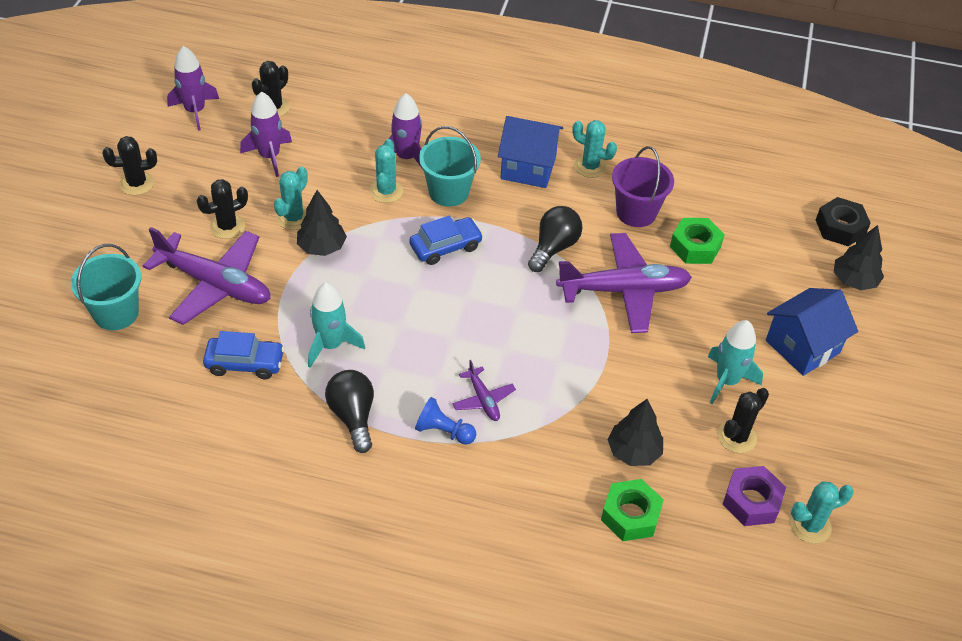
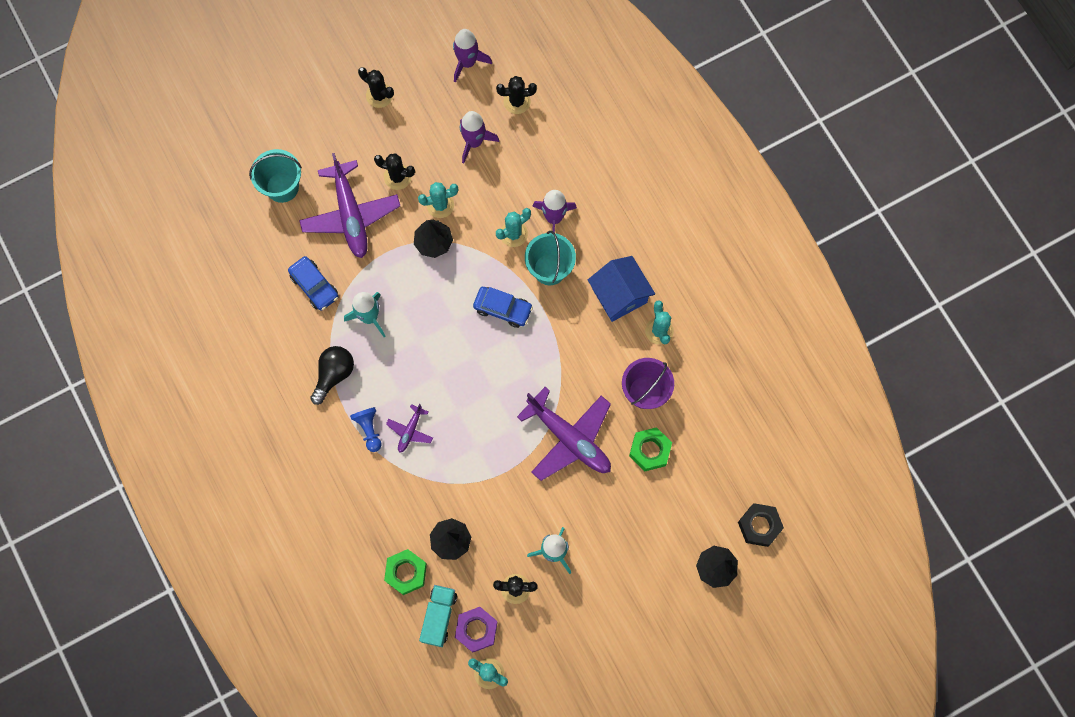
camera: 50 degrees right, 25 degrees up
black light bulb [528,206,582,272] -> none
blue house [766,288,858,376] -> none
none -> turquoise truck [419,585,457,647]

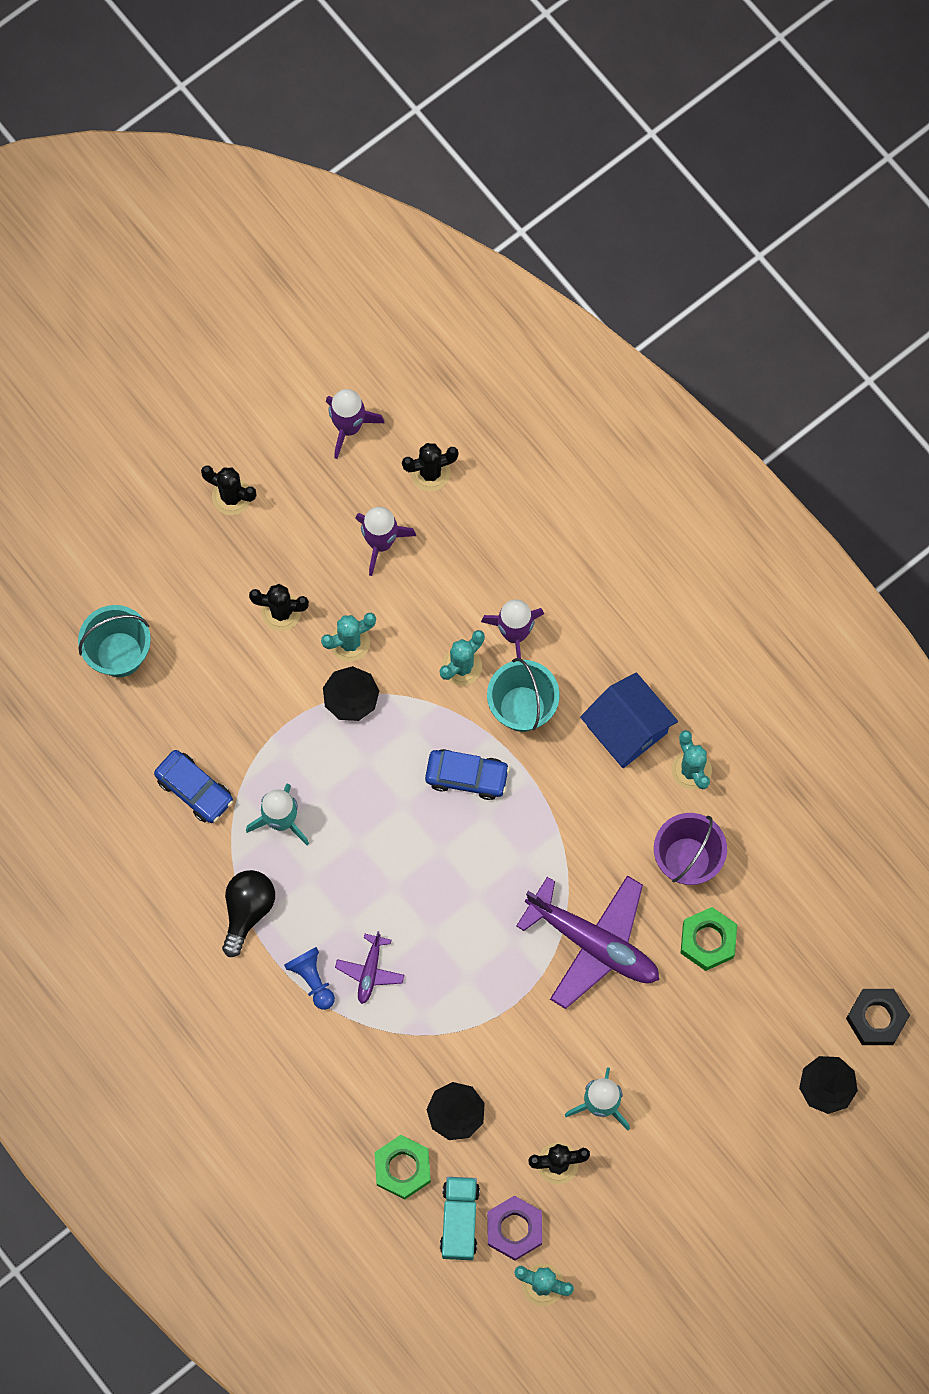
camera: 10 degrees left, 0 degrees up
purple plane [299,153,400,258] -> none

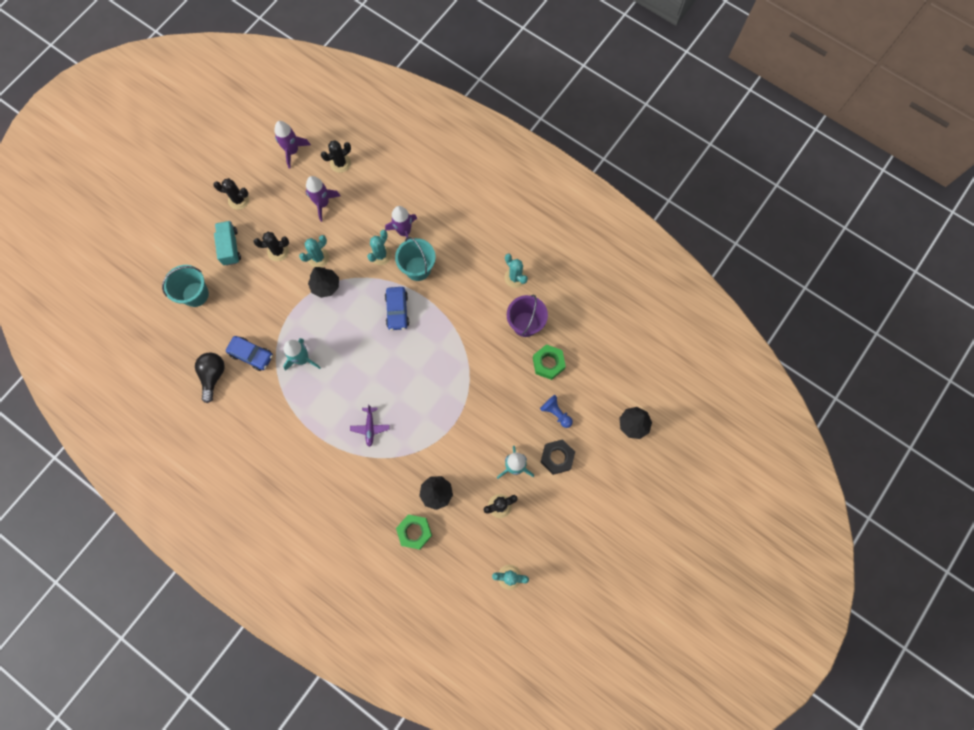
camera: 15 degrees left, 0 degrees up
black light bulb [222,870,275,957] -> black light bulb moved to [195,353,225,403]
blue pawn [284,947,335,1010] -> blue pawn moved to [540,395,573,428]
blue car [425,749,510,800] -> blue car turned 90 degrees clockwise [385,287,409,330]
turquoise truck [440,1177,480,1260] -> turquoise truck moved to [214,221,241,266]
purple nut [487,1196,542,1261] -> none
purple plane [516,875,659,1009] -> none
blue house [580,672,678,768] -> none
black nut [846,989,910,1045] -> black nut moved to [541,439,575,475]

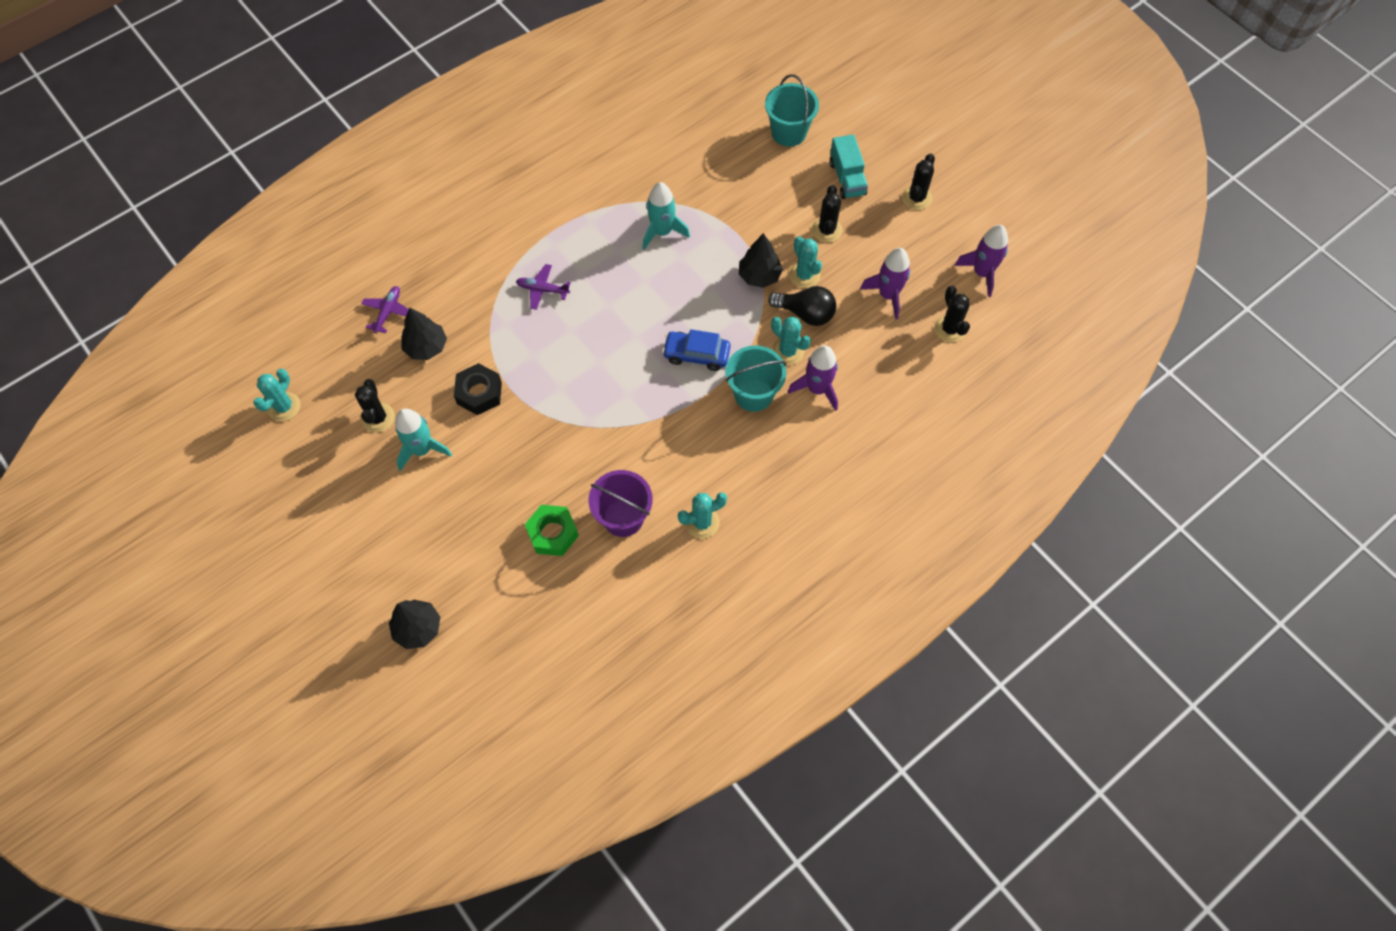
camera: 105 degrees right, 10 degrees down
black light bulb [195,353,225,403] -> black light bulb moved to [768,286,836,326]
turquoise truck [214,221,241,266] -> turquoise truck turned 75 degrees clockwise [830,134,868,199]
blue car [226,336,273,371] -> none
green nut [396,514,432,550] -> purple plane [361,286,409,333]
blue pawn [540,395,573,428] -> none
black nut [541,439,575,475] -> black nut moved to [454,363,502,415]

